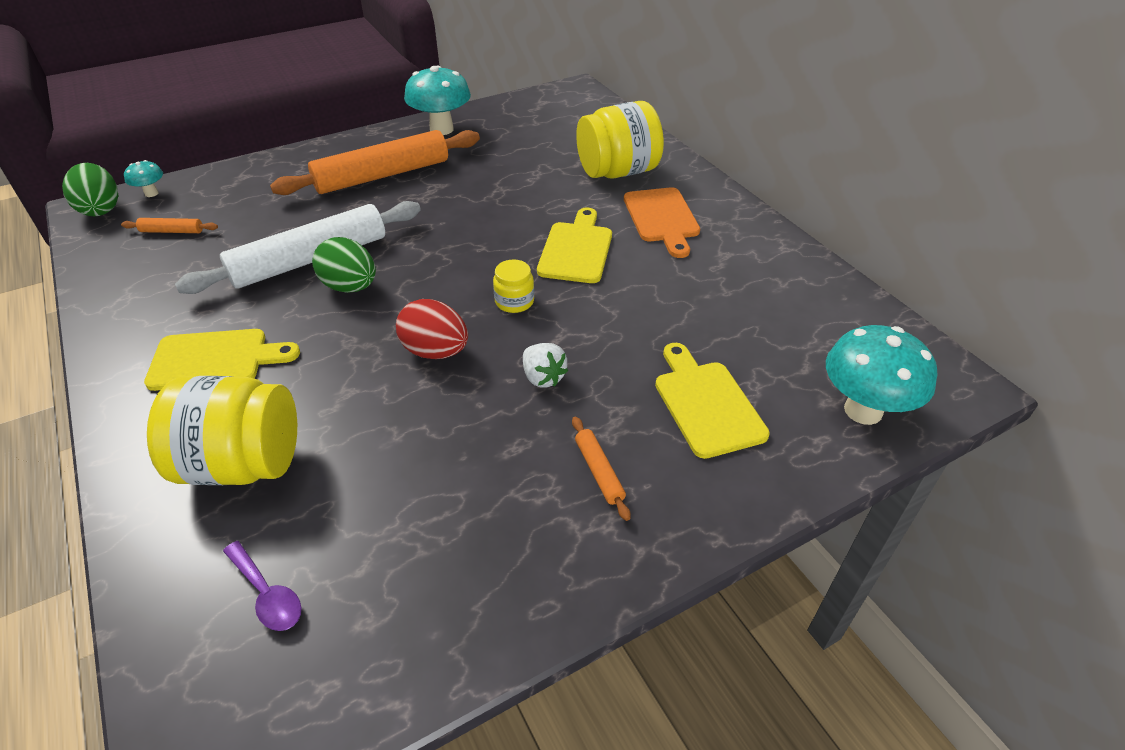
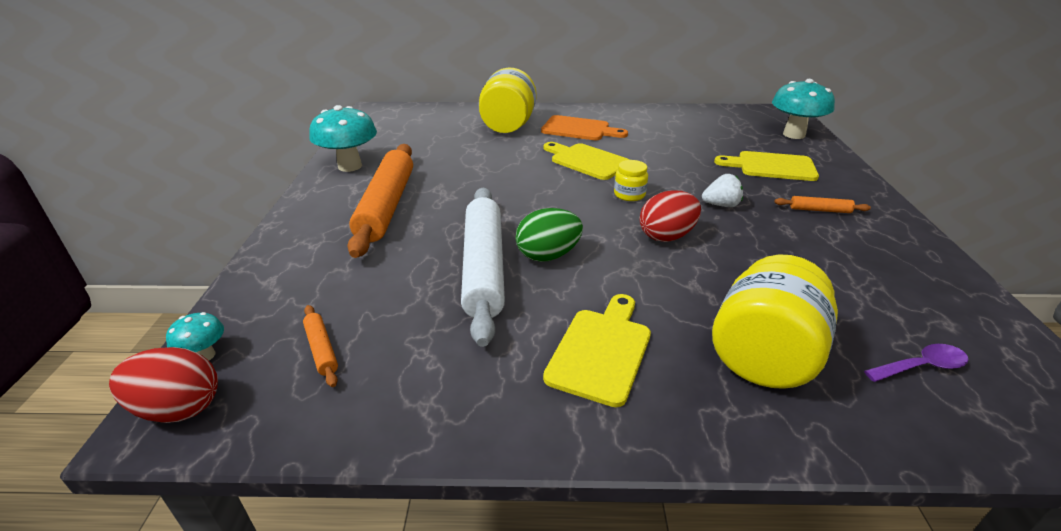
camera: 60 degrees left, 10 degrees down
green egg [62,163,118,216] -> red egg [109,347,218,423]
orange rolling pin [121,218,218,233] -> orange rolling pin turned 60 degrees counterclockwise [303,305,338,387]

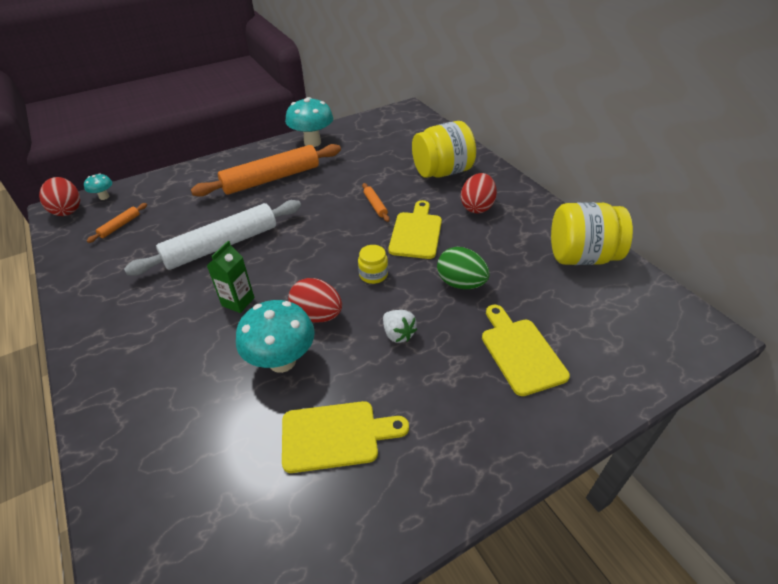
camera: 60 degrees right, 10 degrees up
green egg [516,208,583,262] -> green egg moved to [437,247,490,289]
orange cutting board [541,115,628,140] -> red egg [461,173,497,213]
yellow cutting board [543,294,651,407] -> yellow cutting board moved to [282,401,409,473]
yellow jar [712,254,838,389] -> yellow jar moved to [551,202,633,265]
turquoise mushroom [772,79,835,139] -> turquoise mushroom moved to [236,300,315,373]
orange rolling pin [774,196,871,213] -> orange rolling pin moved to [362,183,390,222]
purple spoon [864,344,969,382] -> none
none -> green carton [207,241,255,313]

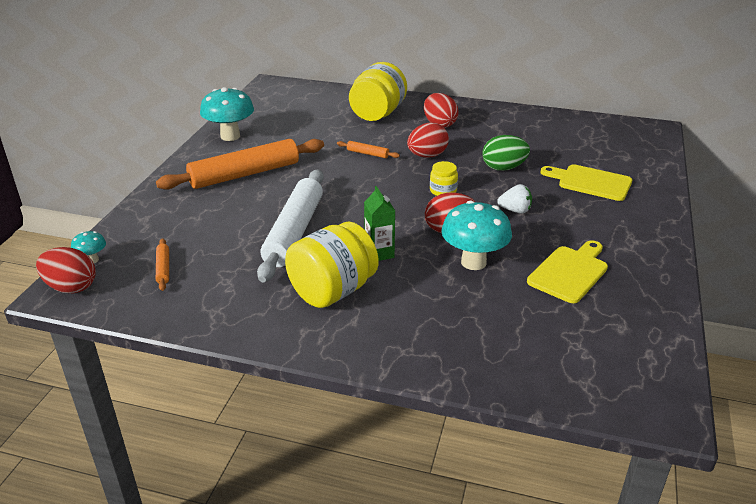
camera: 45 degrees left, 10 degrees down
orange rolling pin [191,144,341,197] -> orange rolling pin turned 45 degrees clockwise [156,139,324,190]
yellow cutting board [388,200,442,259] -> red egg [407,122,449,158]
yellow jar [551,202,633,265] -> yellow jar moved to [285,222,379,308]

